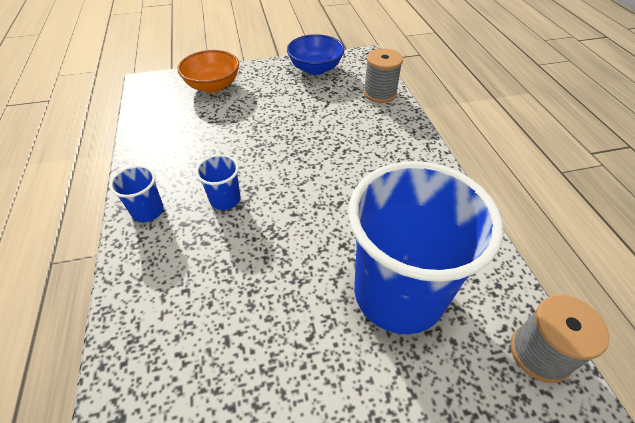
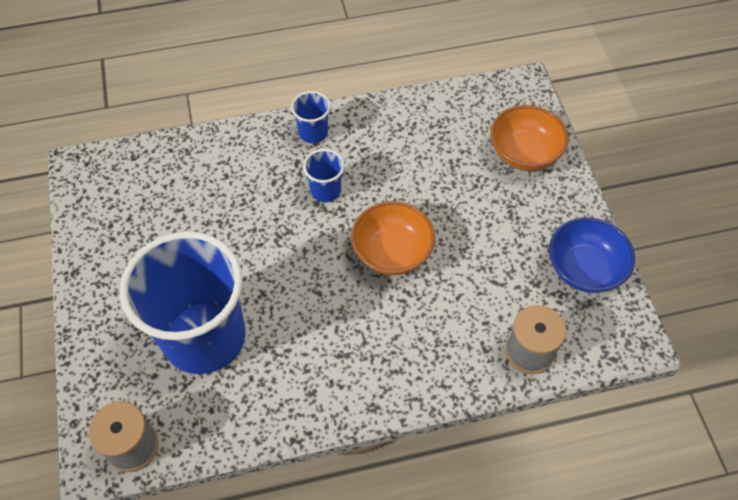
camera: 90 degrees right, 10 degrees up
none -> orange bowl [351,201,435,275]

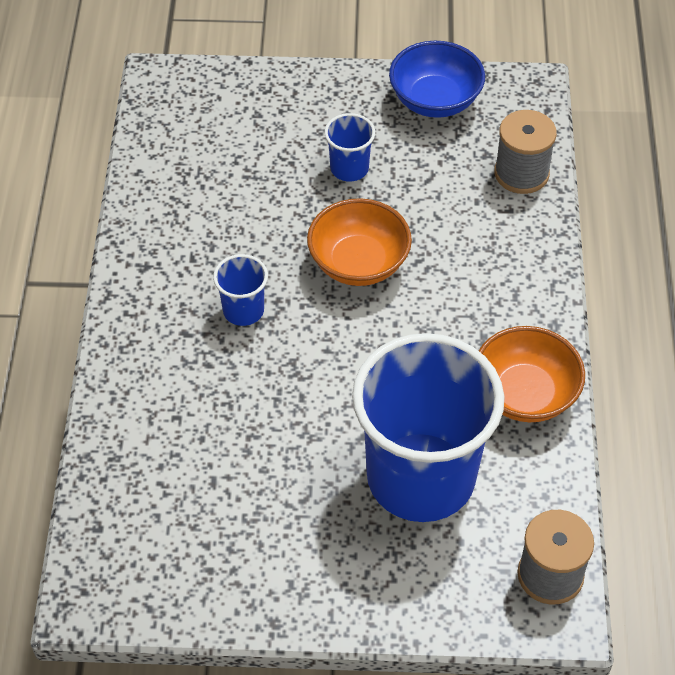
camera: 75 degrees left, 5 degrees down
blue cup [291,91,331,143] -> blue cup moved to [324,113,375,181]
orange bowl [490,105,569,171] -> orange bowl moved to [479,326,585,422]

